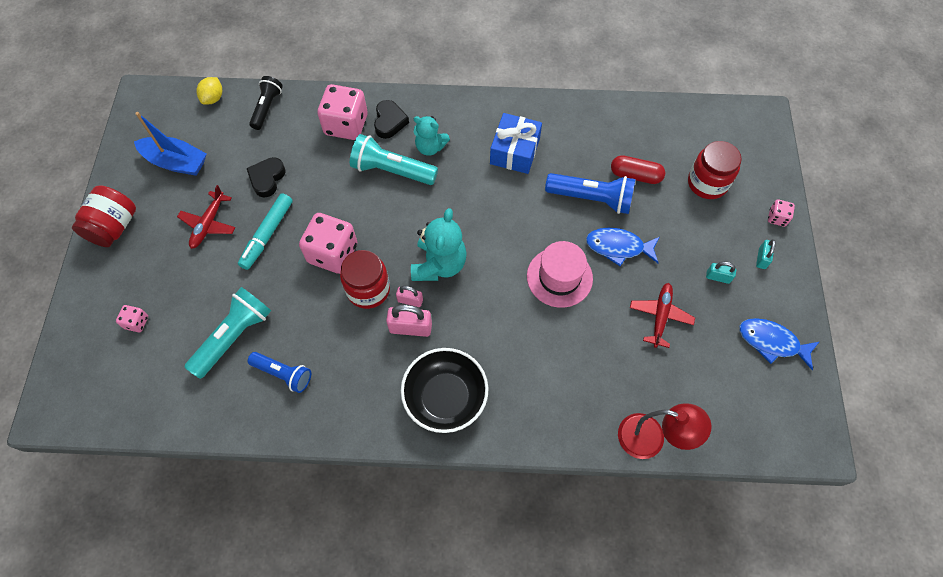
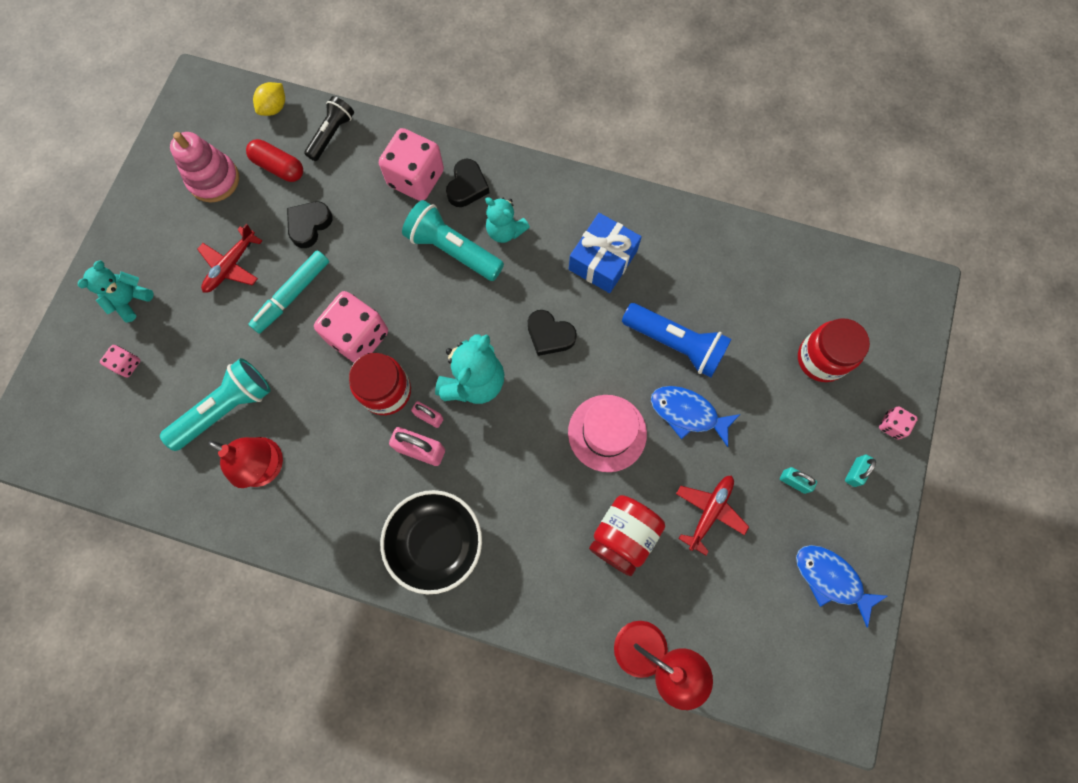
camera: 15 degrees right, 10 degrees up
red jar [72,186,136,247] -> red jar moved to [589,495,665,576]
blue boat [134,112,207,176] -> pink stacking toy [170,132,239,202]
blue flashlight [248,352,311,393] -> red lamp [208,437,283,488]
red capsule [611,155,665,184] -> red capsule moved to [246,139,303,182]
none -> turquoise teddy bear [78,260,153,322]
none -> black heart [528,310,577,356]

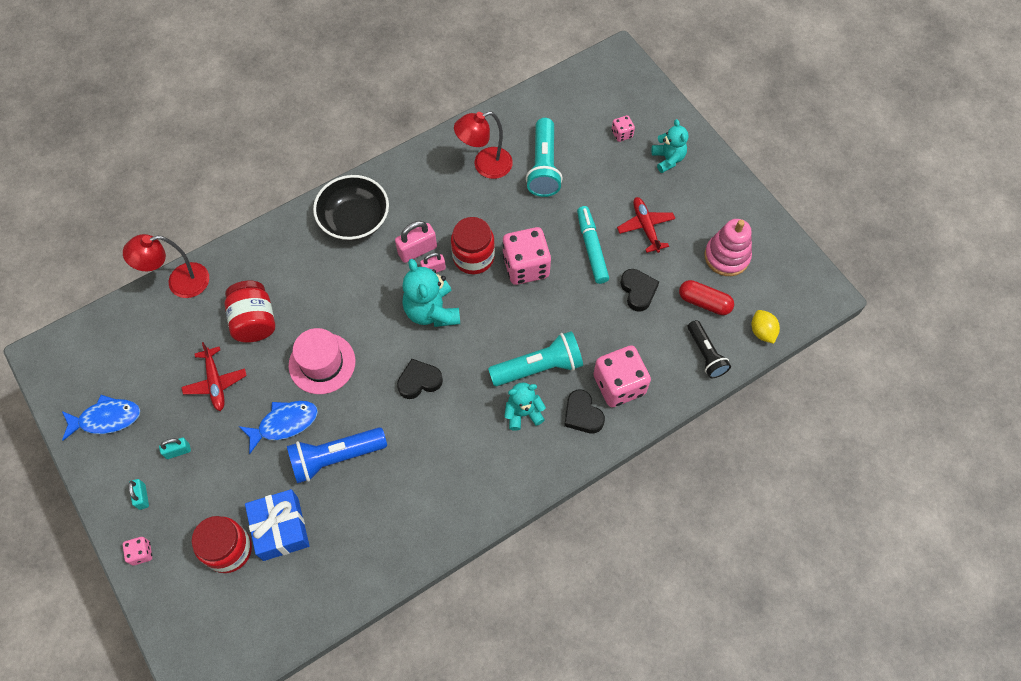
camera: 130 degrees right, 10 degrees down
red capsule [246,139,303,182] -> red capsule turned 45 degrees clockwise [679,280,734,315]
blue gift [569,213,642,293] -> blue gift moved to [245,489,309,561]

